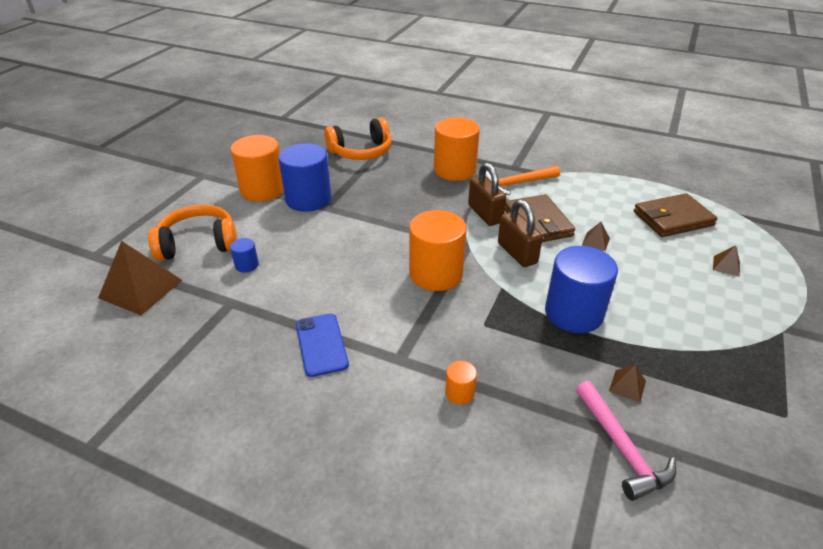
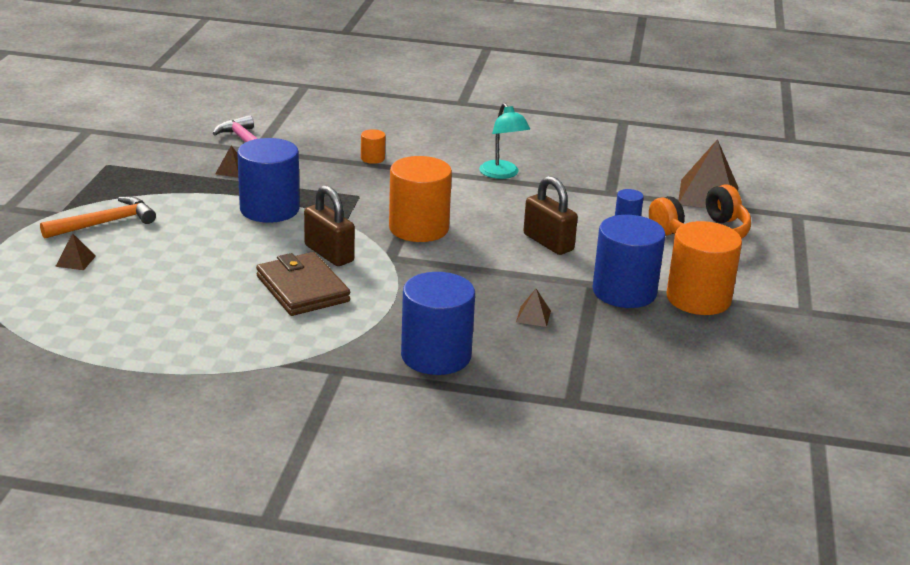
camera: 165 degrees right, 10 degrees down
blue phone [296,313,349,377] -> turquoise lamp [479,103,530,179]
orange headphones [324,117,392,160] -> none
orange cylinder [434,117,480,181] -> blue cylinder [401,272,475,375]
brown padlock [468,163,506,226] -> brown padlock moved to [523,176,578,255]
orange hammer [485,166,560,195] -> orange hammer moved to [40,197,156,239]
brown pyramid [582,222,610,251] -> brown pyramid moved to [516,289,551,327]
brown wallet [634,193,717,237] -> none

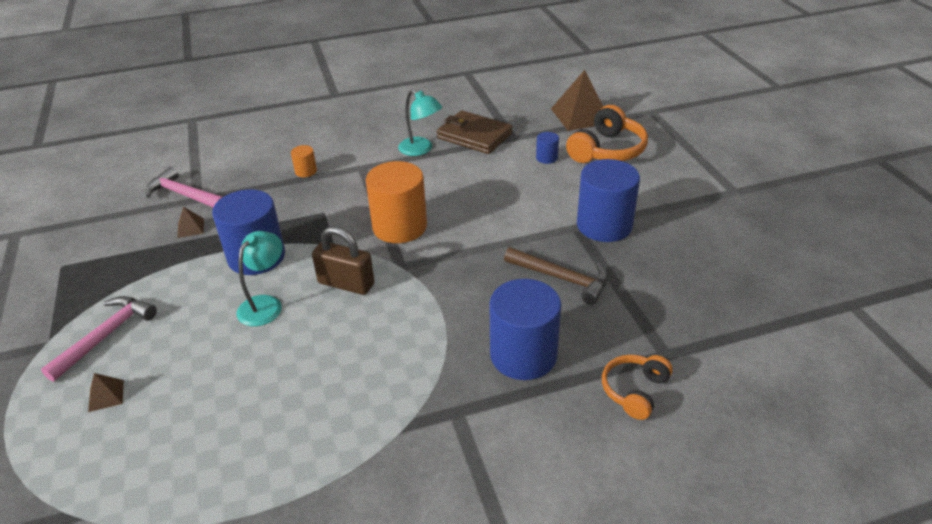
camera: 25 degrees left, 10 degrees up
orange hammer [40,197,156,239] -> pink hammer [41,296,157,382]
brown wallet [256,252,350,316] -> brown wallet moved to [437,110,513,154]
brown pyramid [516,289,551,327] -> brown hammer [504,247,608,305]
brown padlock [523,176,578,255] -> none
orange cylinder [667,221,742,315] -> none
none -> turquoise lamp [237,231,283,326]
none -> orange headphones [602,355,673,420]

